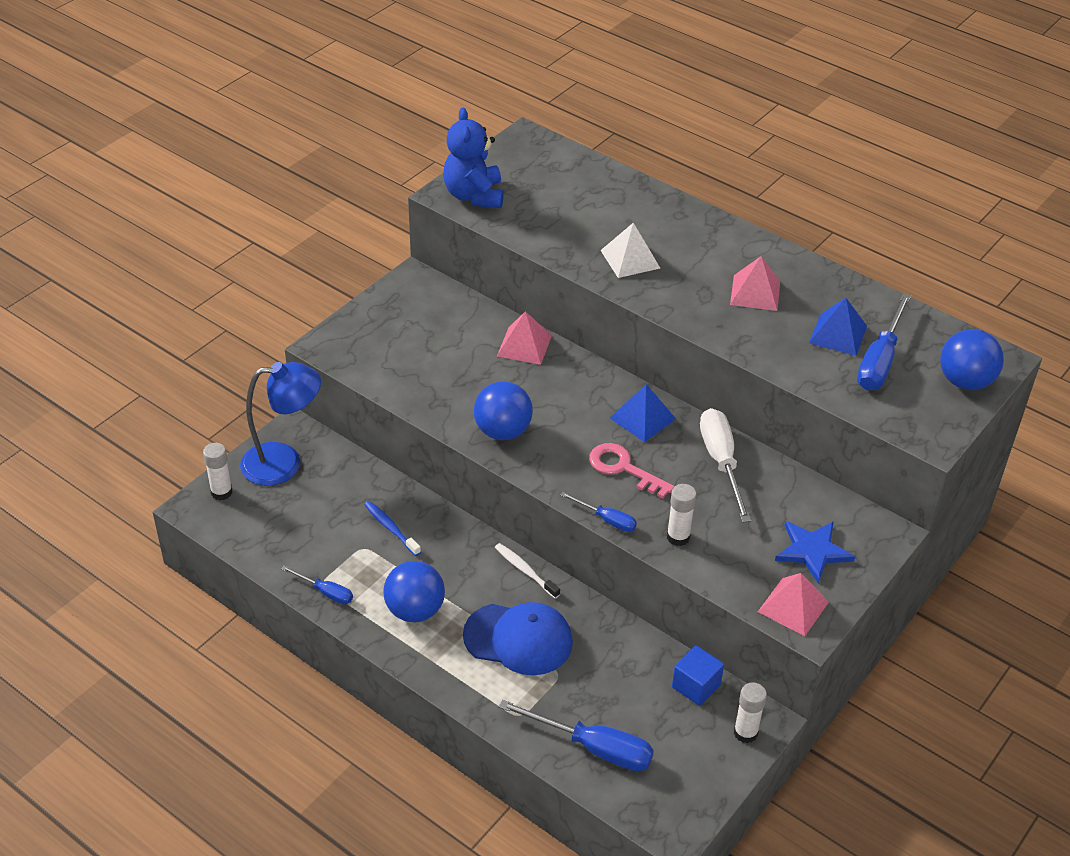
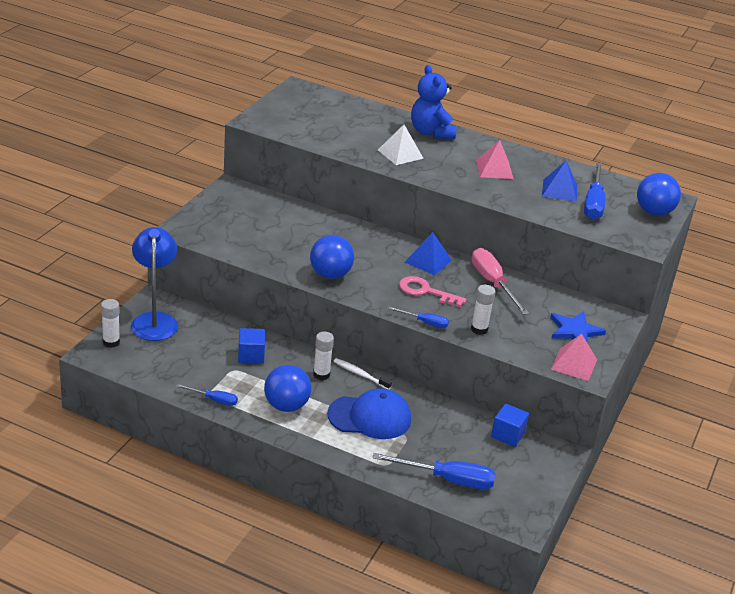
camera: 15 degrees left, 10 degrees down
blue lamp [240,362,321,486] -> blue lamp turned 75 degrees counterclockwise [131,227,178,341]
blue toothbrush [364,501,421,556] -> blue cube [238,328,265,364]
blue teddy bear [443,107,504,208] -> blue teddy bear moved to [411,65,456,139]
pink pyramid [497,311,552,365] -> none
white screwdriver [700,408,751,523] -> pink screwdriver [472,248,529,315]
white glue stick [734,682,767,743] -> white glue stick moved to [313,332,334,380]

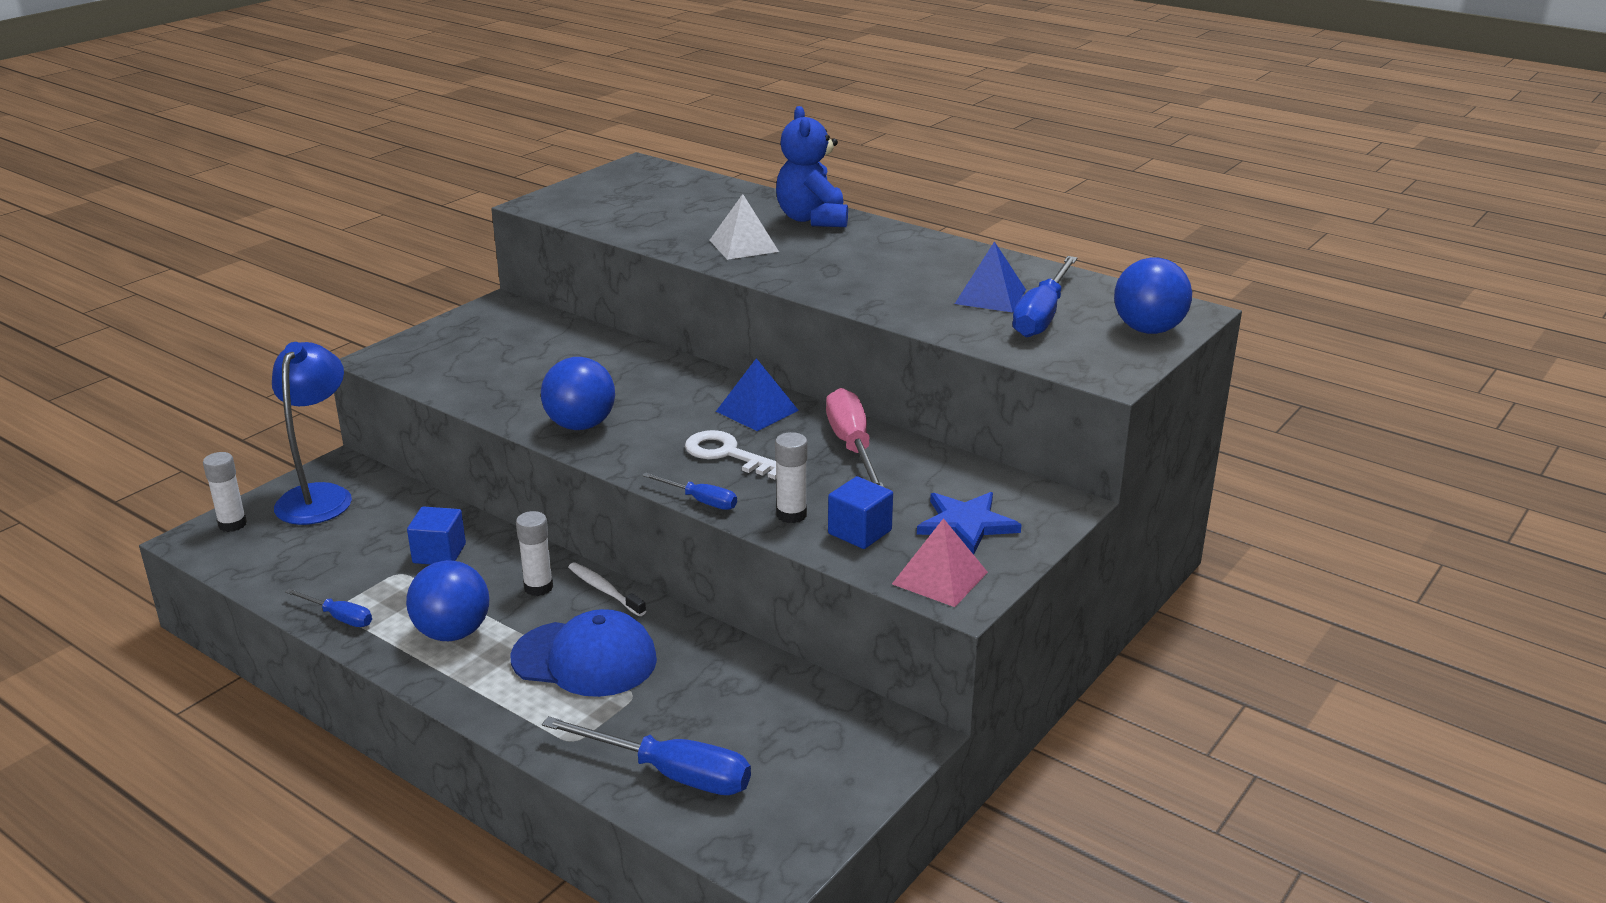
camera: 15 degrees right, 5 degrees down
pink key [399,276,467,307] -> white key [685,430,777,479]
pink pyramid [476,140,513,179] -> none
blue cube [491,403,529,447] -> blue cube moved to [828,476,893,549]

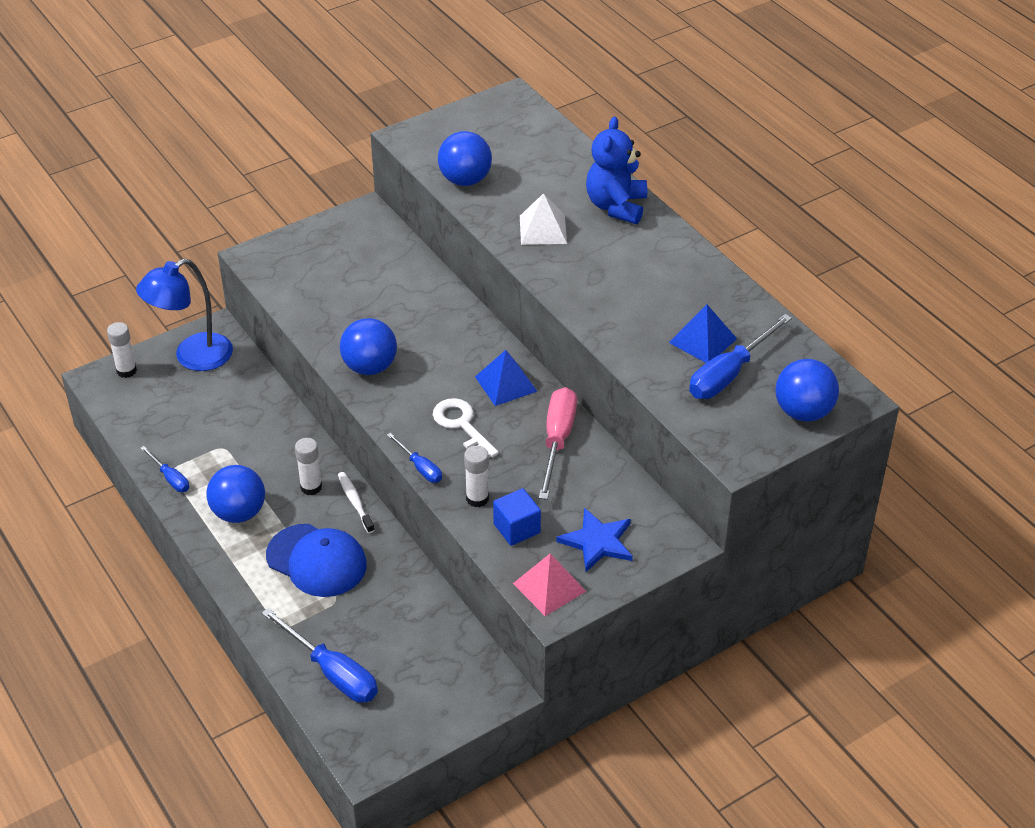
camera: 20 degrees right, 15 degrees up
blue lamp [272,342,352,525] -> blue lamp turned 150 degrees counterclockwise [136,258,233,371]
blue cube [407,506,466,565] -> none
none -> blue ball [438,131,492,186]

